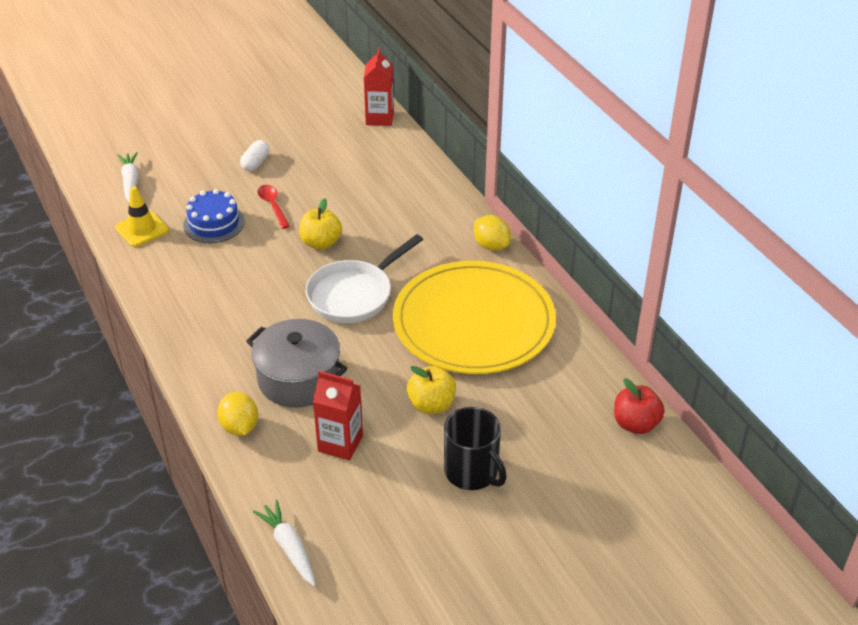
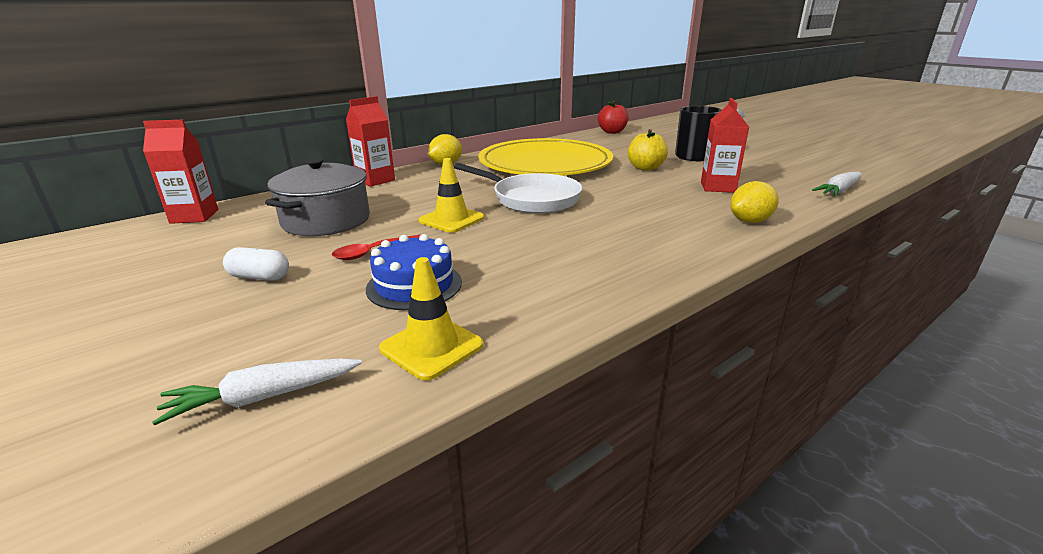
camera: 100 degrees left, 15 degrees down
grey pot [246,319,348,408] -> grey pot moved to [265,158,370,236]
yellow apple [299,198,342,250] -> yellow traffic cone [419,158,484,233]
none -> red carton [346,96,395,187]

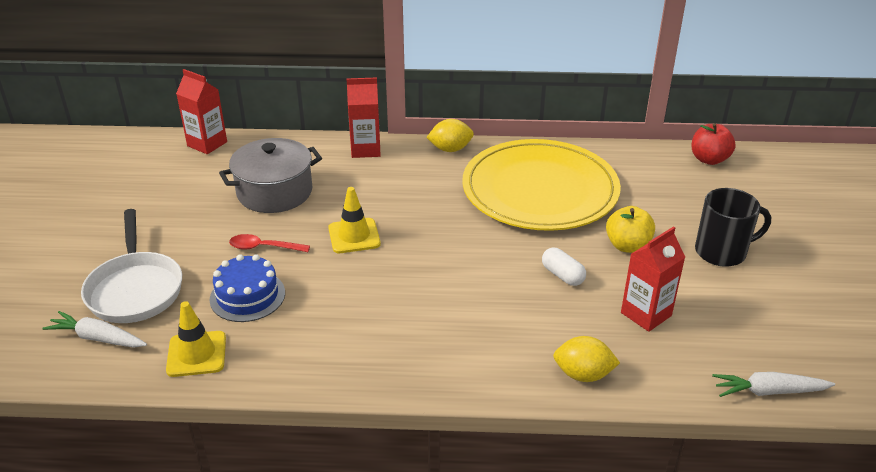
camera: 40 degrees right, 10 degrees up
white capsule [223,247,289,281] -> white capsule moved to [542,248,586,286]
white pan [454,163,582,213] -> white pan moved to [81,209,182,323]

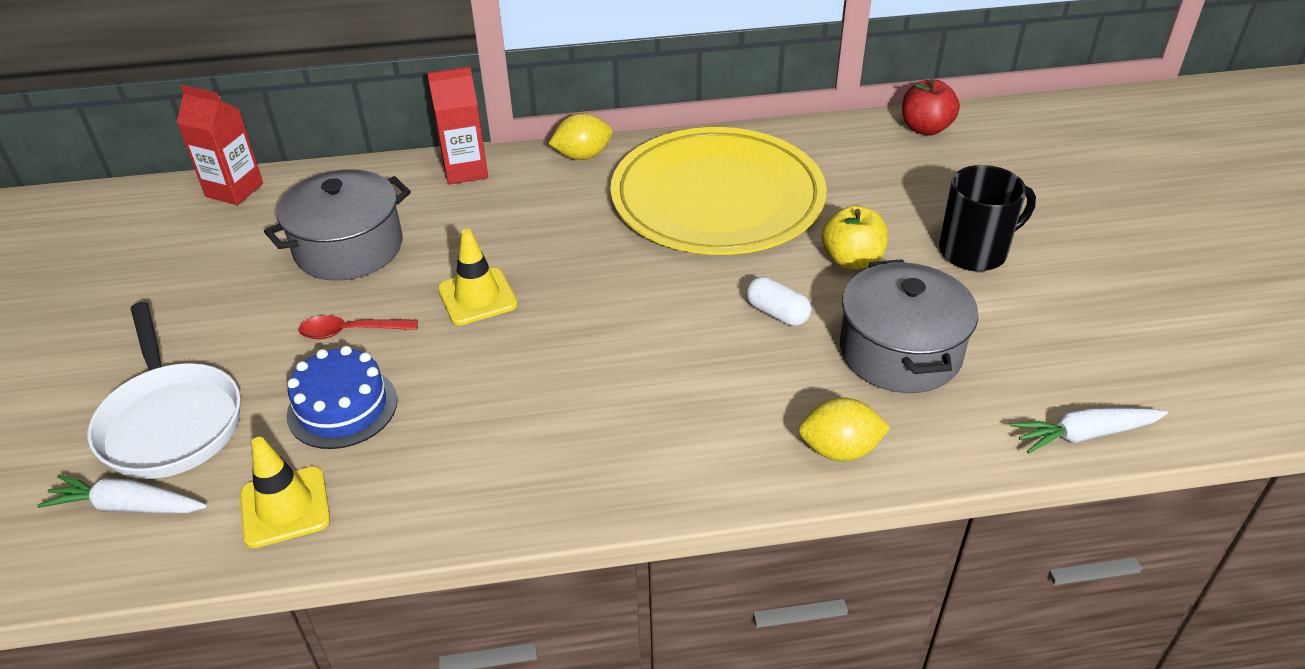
camera: 10 degrees left, 5 degrees up
red carton [621,226,685,332] -> grey pot [840,259,978,393]

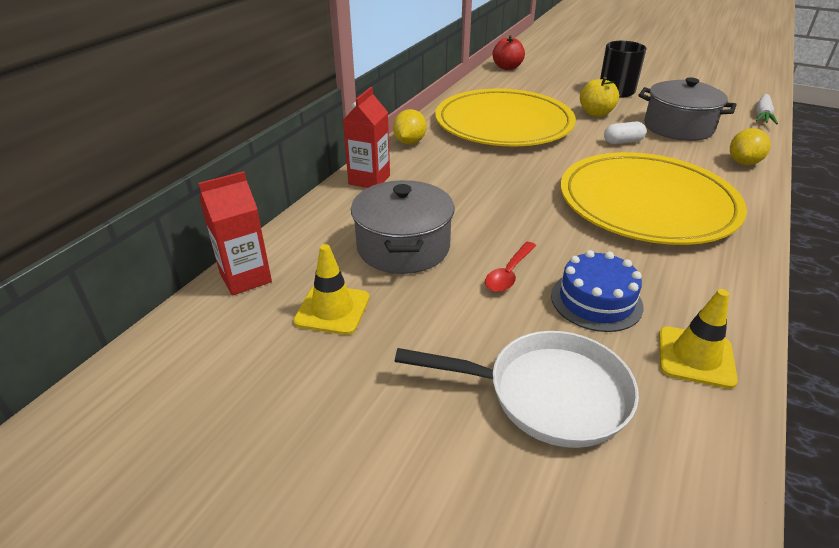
camera: 55 degrees left, 5 degrees down
white carrot [37,474,207,513] -> none
yellow traffic cone [438,229,518,325] -> yellow traffic cone moved to [293,244,370,335]
none -> yellow plate [561,152,747,245]

